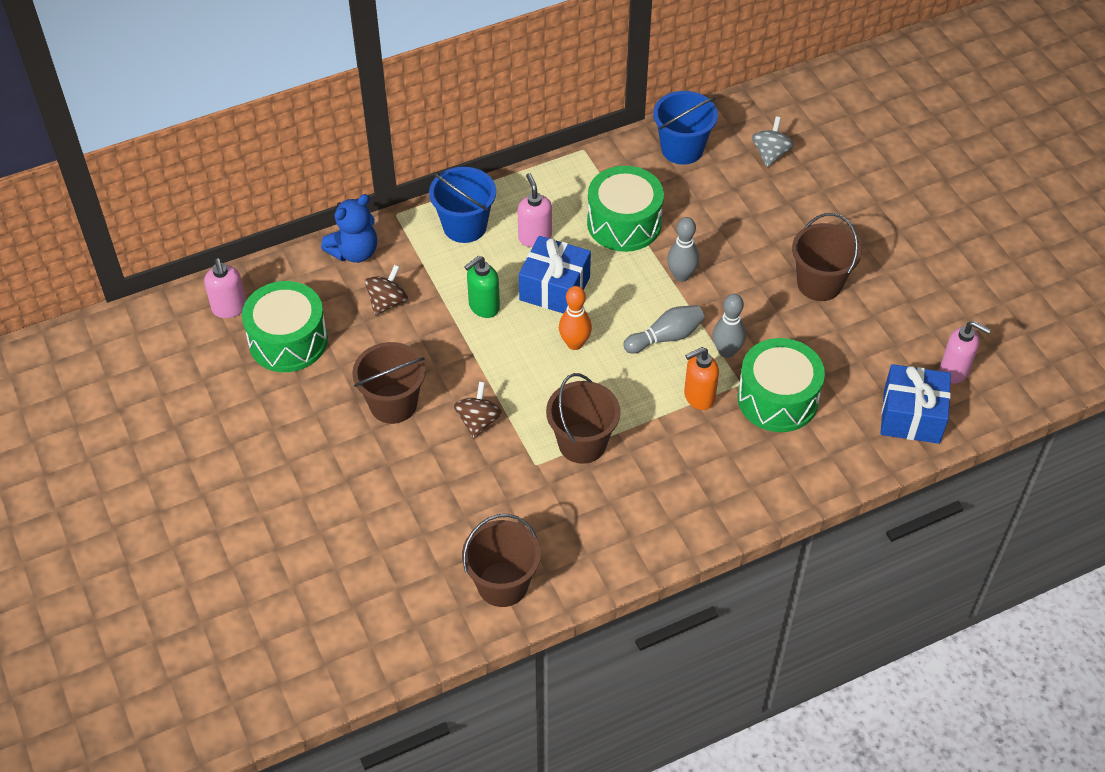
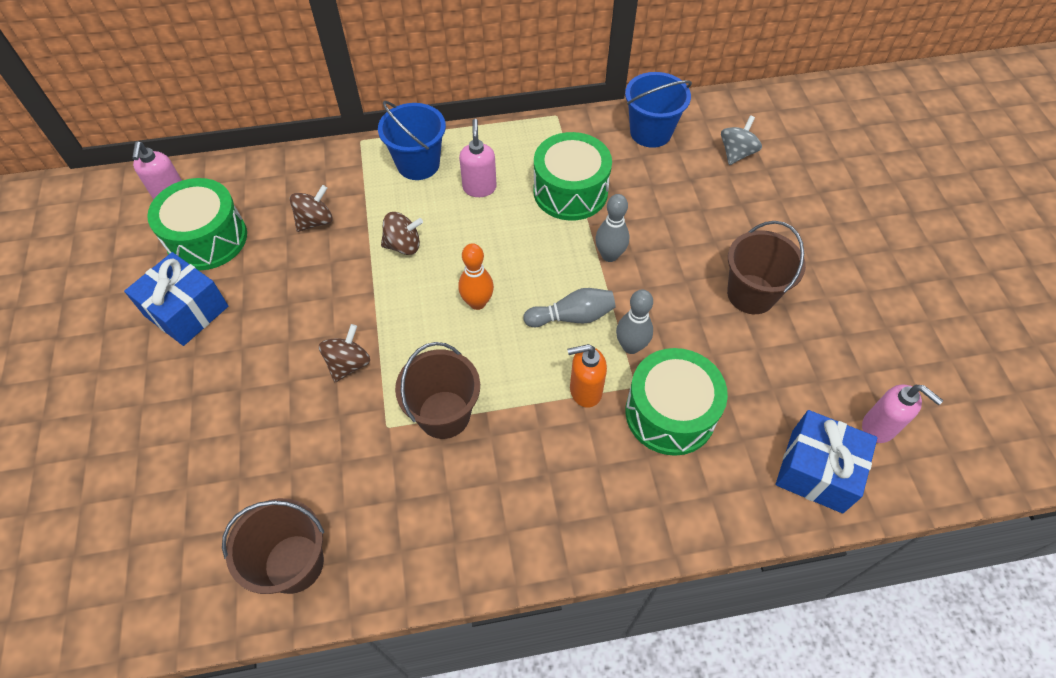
camera: 15 degrees right, 5 degrees up
blue teddy bear [321,194,377,263] -> none
brown bucket [352,342,426,424] -> none
green soap dispenser [464,256,500,318] -> brown spinning top [381,212,423,255]
blue gift [519,236,591,314] -> blue gift moved to [124,252,228,346]

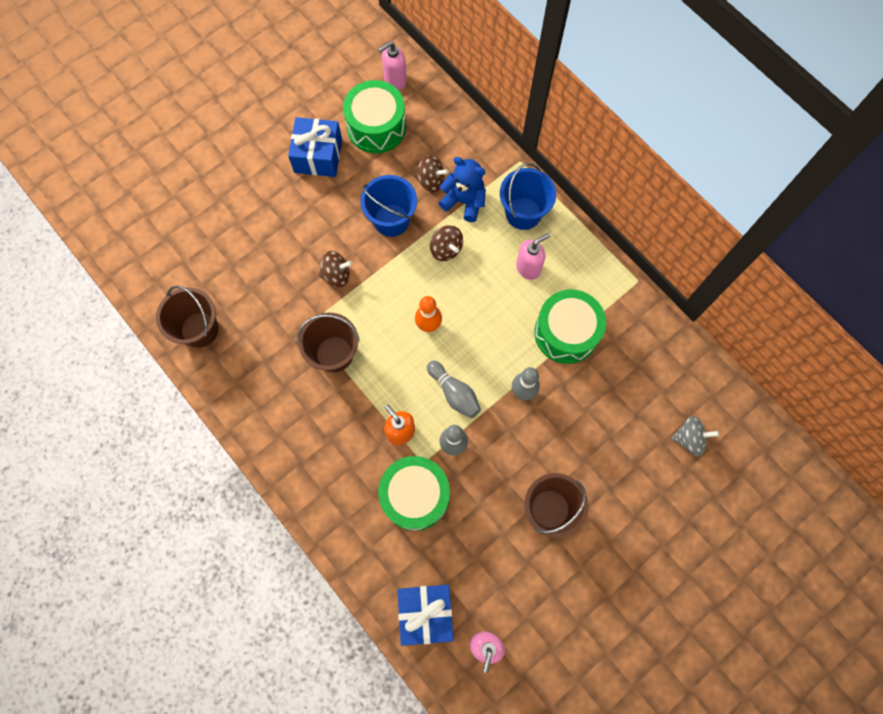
camera: 60 degrees right, 15 degrees up
blue bucket [625,72,692,148] -> blue bucket moved to [360,175,417,237]
none -> blue teddy bear [439,157,486,222]

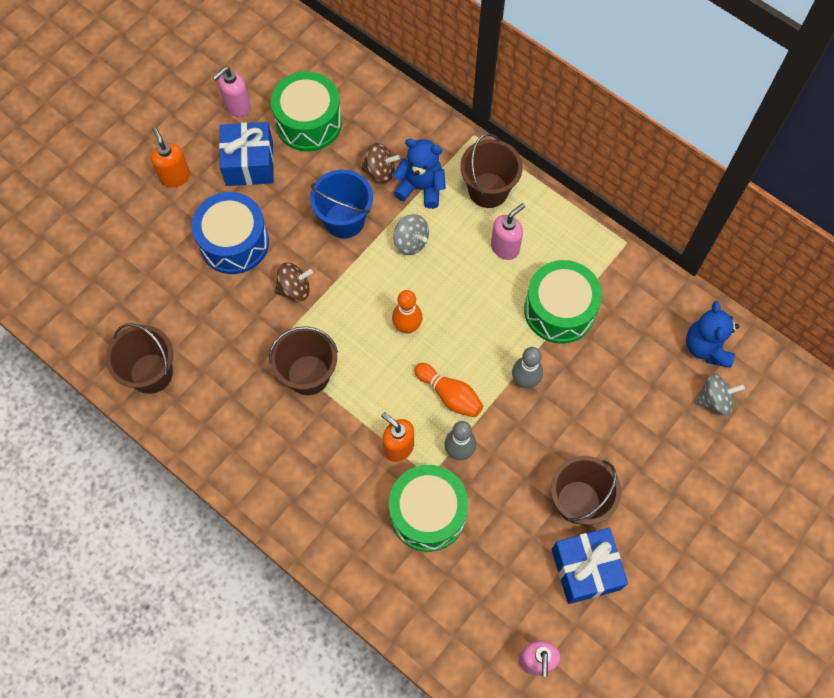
camera: 10 degrees left, 5 degrees down
pink soap dispenser [378,41,407,90] -> pink soap dispenser moved to [213,67,251,117]
blue gift [397,585,453,646] -> blue gift moved to [552,528,628,604]
grey bowling pin [427,361,481,418] -> orange bowling pin [414,363,483,418]
brown spinning top [430,225,463,261] -> grey spinning top [393,214,429,255]
blue bucket [500,163,556,230] -> brown bucket [460,134,523,208]
none -> orange soap dispenser [151,127,190,188]
none -> blue drum [191,192,269,274]
none -> blue teddy bear [686,301,739,368]

